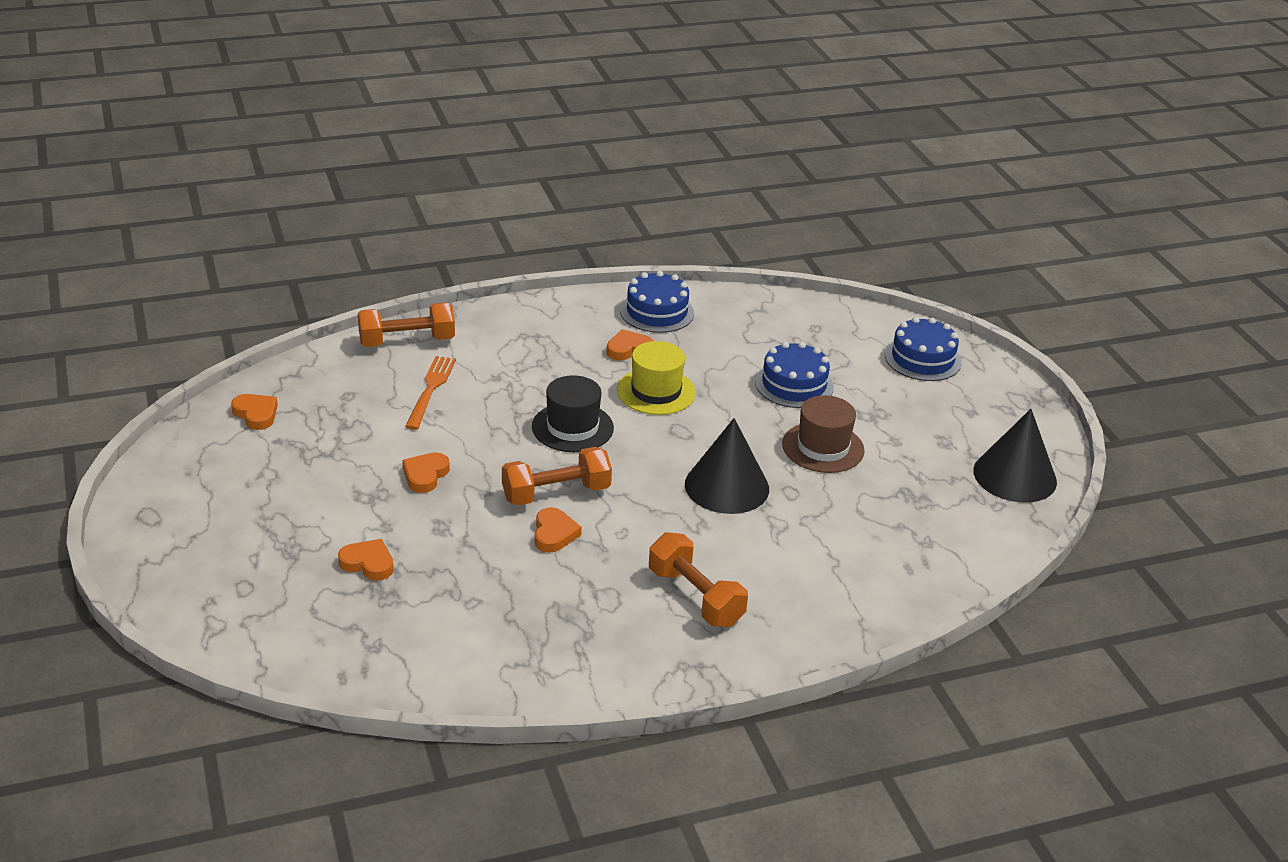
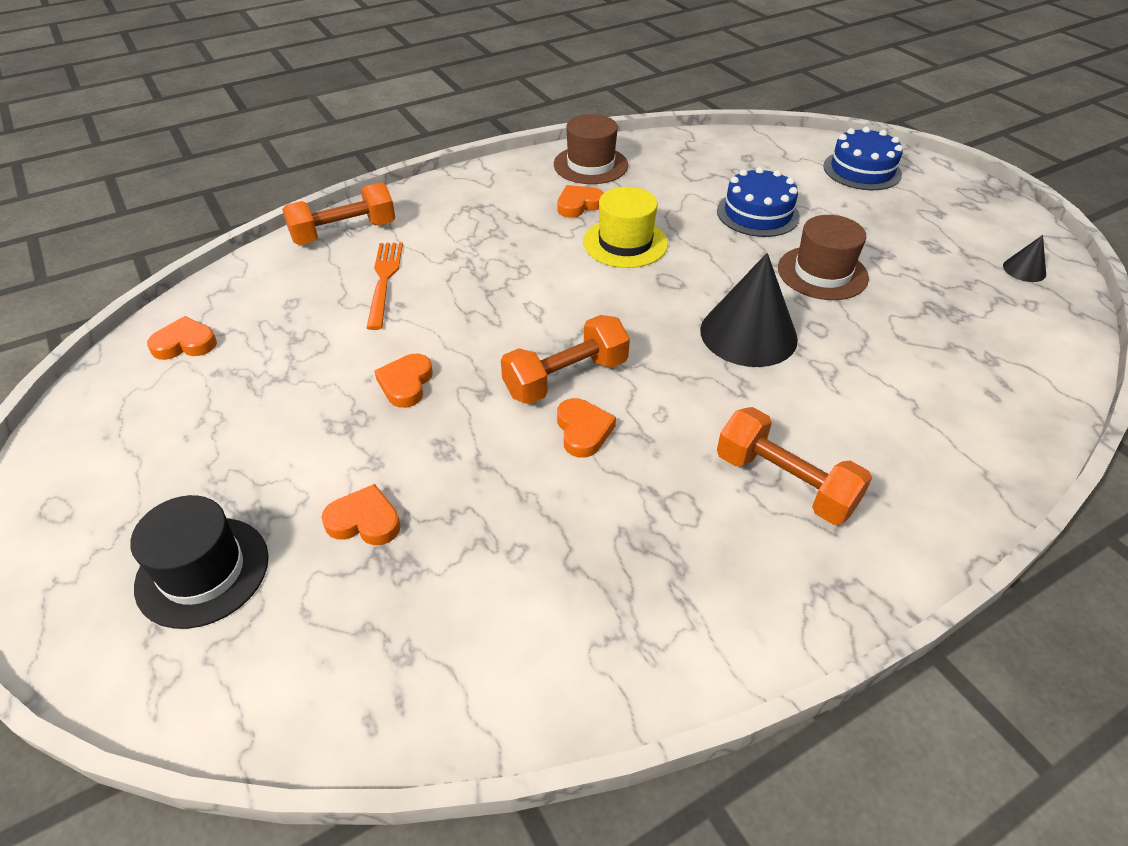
camera: 10 degrees left, 10 degrees up
orange heart [231,394,278,430] -> orange heart turned 45 degrees counterclockwise [147,316,217,360]
black hat [532,375,614,452] -> black hat moved to [130,495,269,629]
blue cake [620,271,694,333] -> brown hat [554,114,628,184]
black cone [973,409,1057,503] -> black cone [1003,235,1046,282], size x0.46

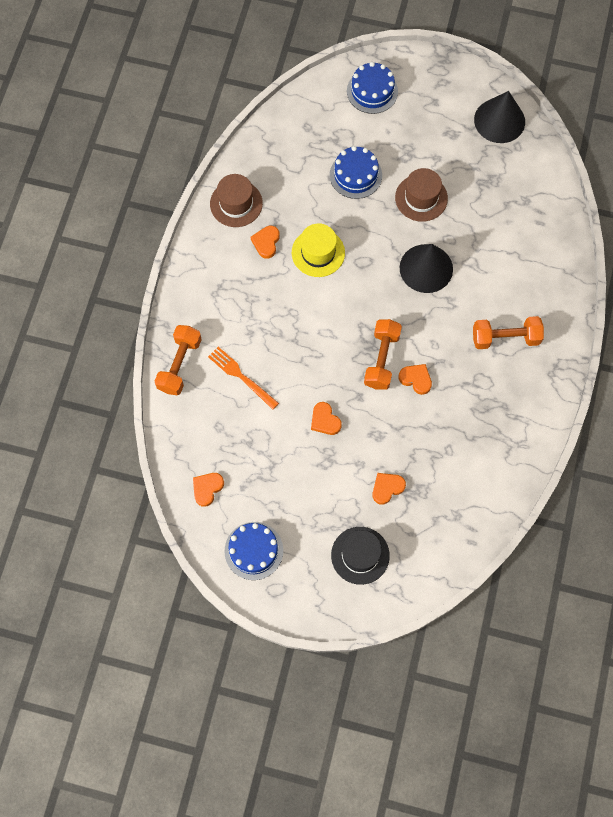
camera: 45 degrees left, 25 degrees up
black cone [1003,235,1046,282] -> black cone [474,91,525,143], size x2.17
none -> blue cake [224,522,283,580]

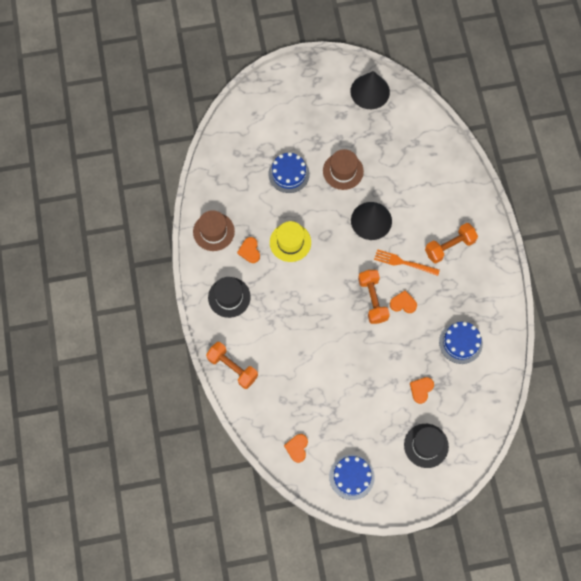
camera: 25 degrees left, 0 degrees up
orange dumbbell [155,325,202,395] -> orange dumbbell turned 45 degrees counterclockwise [206,342,258,389]
orange fork [208,347,279,410] -> orange fork moved to [374,249,440,276]
orange heart [311,402,342,435] -> none
blue cake [347,62,398,114] -> blue cake moved to [439,322,483,364]
none -> black hat [208,277,251,318]

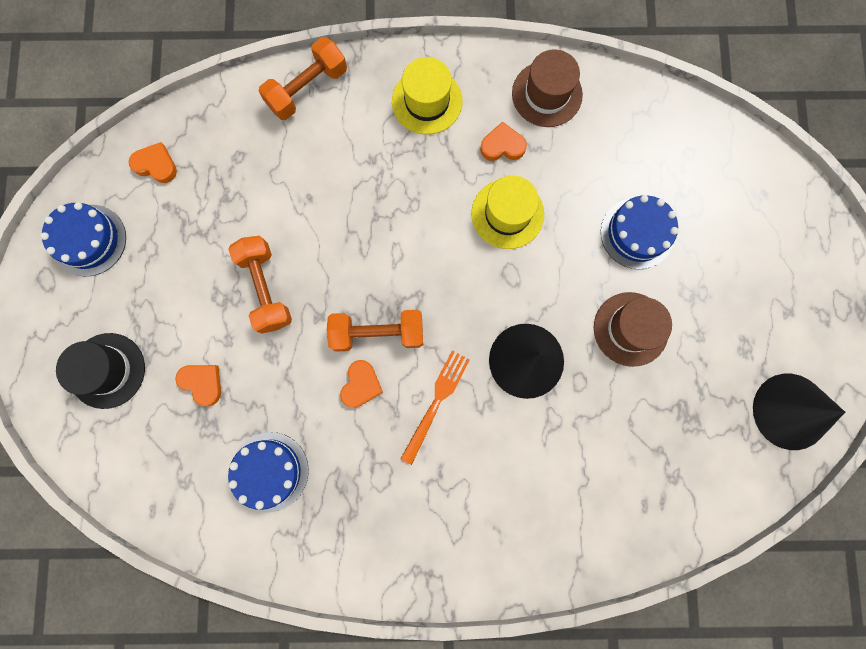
camera: 100 degrees right, 10 degrees up
black hat [208,277,251,318] -> yellow hat [392,57,462,134]
orange dumbbell [425,223,478,263] -> orange dumbbell moved to [228,236,292,334]

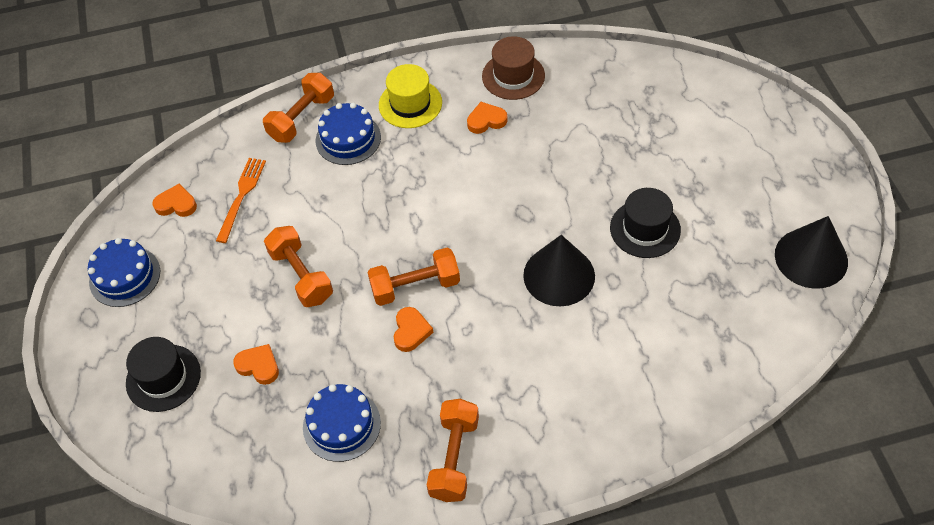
camera: 10 degrees left, 25 degrees down
orange fork [401,351,470,465] -> orange fork moved to [216,158,266,243]
yellow hat [471,176,544,249] -> none
brown hat [594,292,672,367] -> black hat [610,188,681,258]
blue cake [601,195,679,269] -> blue cake moved to [316,103,381,165]
none -> orange dumbbell [427,399,479,502]

